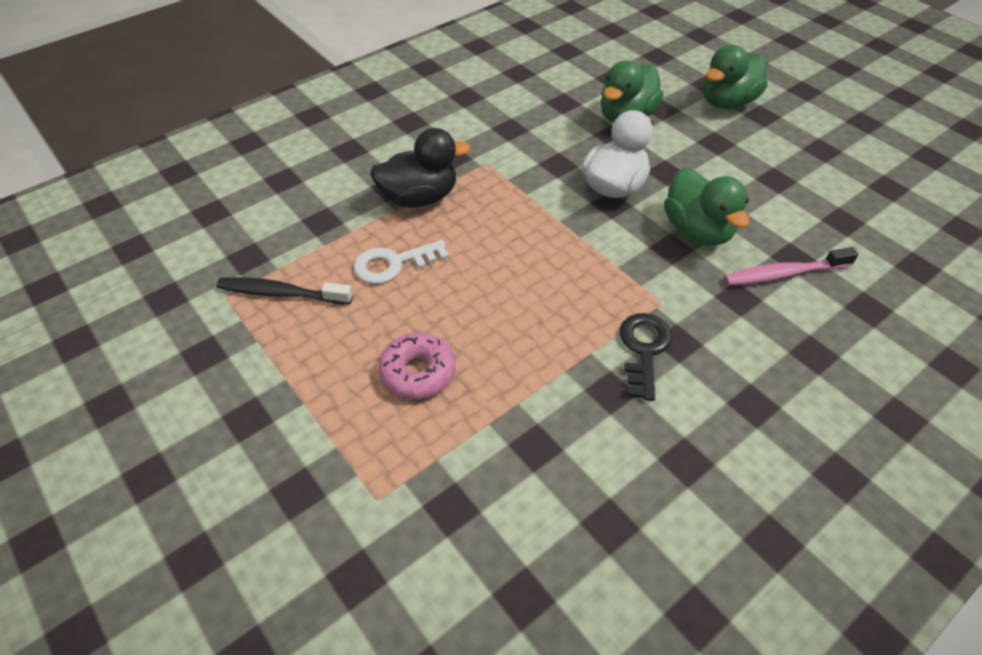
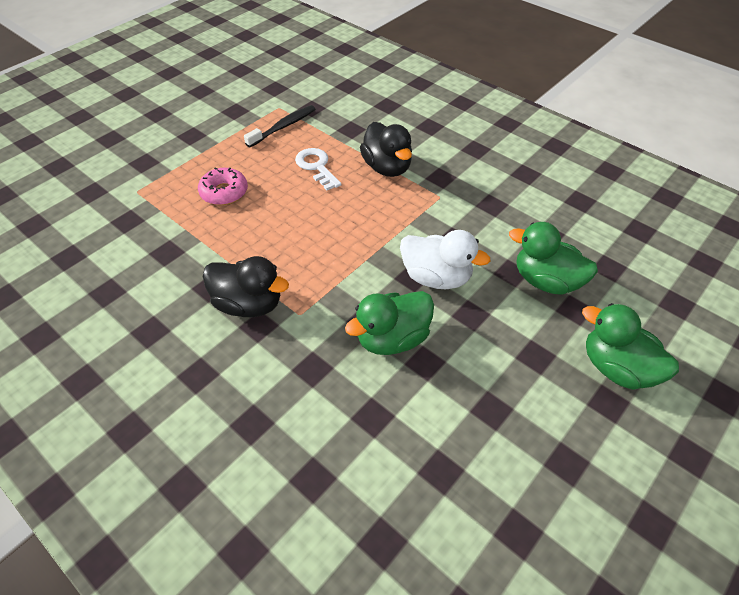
camera: 80 degrees right, 0 degrees up
black toothbrush [217,277,353,305] -> black toothbrush turned 45 degrees clockwise [244,105,315,147]
black key [620,313,672,401] -> black duck [203,256,289,317]
pink toothbrush [724,247,858,286] -> none

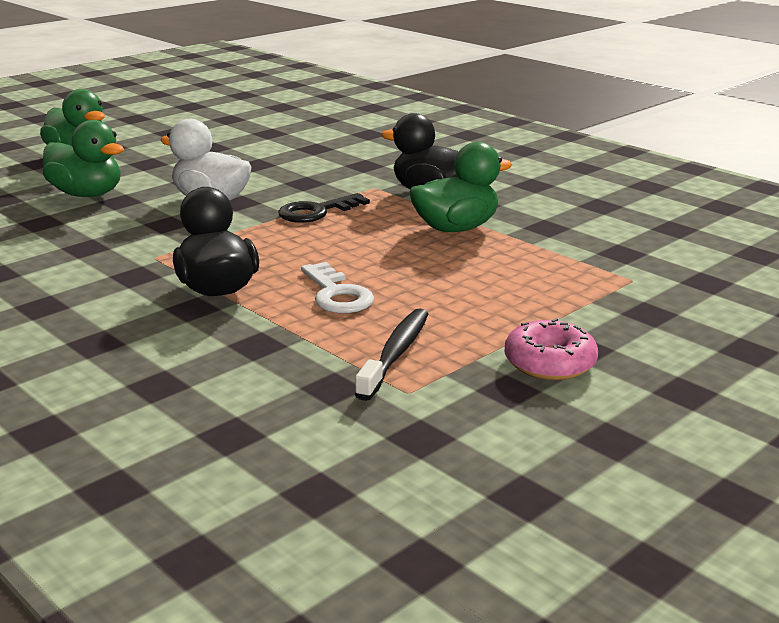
camera: 175 degrees left, 25 degrees down
pink donut [198,168,248,205] -> pink donut moved to [505,318,598,380]
black toothbrush [244,105,315,147] -> black toothbrush turned 150 degrees clockwise [355,309,428,401]
green duck [345,291,434,355] -> green duck moved to [409,142,512,232]
none -> black key [278,193,370,223]

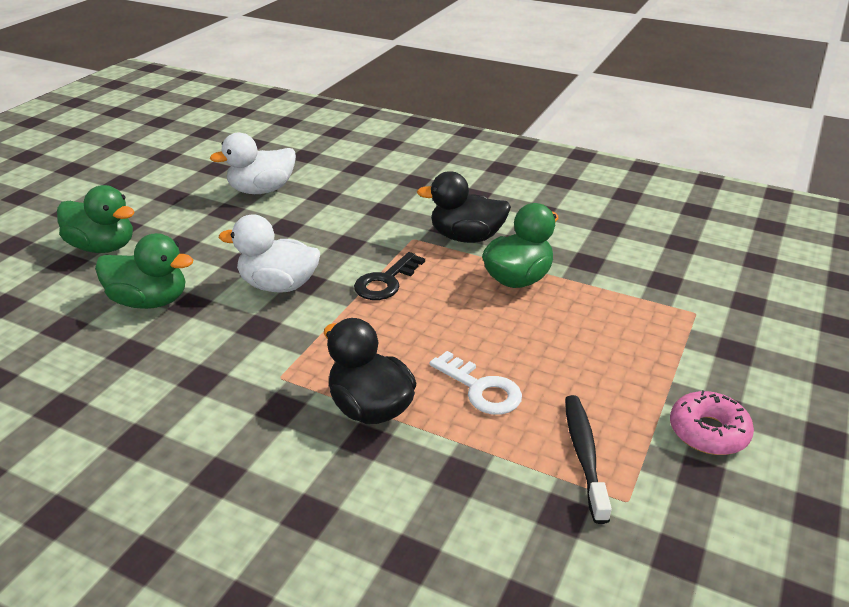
camera: 20 degrees left, 10 degrees up
none -> white duck [210,133,296,194]

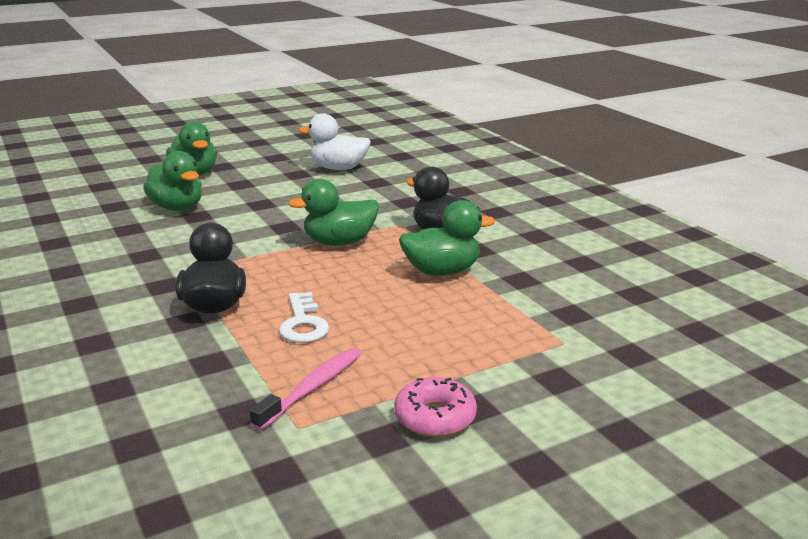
camera: 35 degrees right, 10 degrees down
white duck [219,215,320,293] -> none
black key [354,252,425,300] -> green duck [288,179,379,246]
black toothbrush [565,395,612,524] -> pink toothbrush [250,348,361,430]

